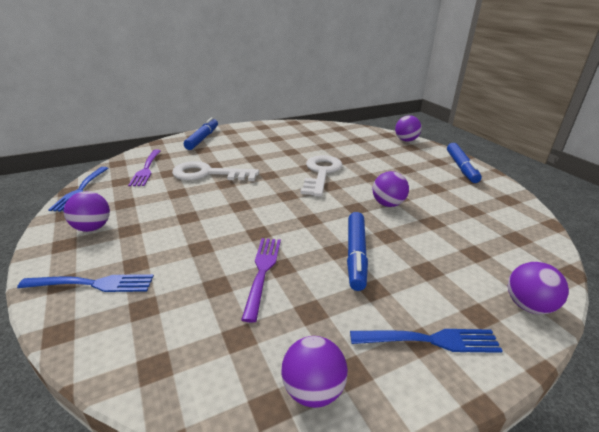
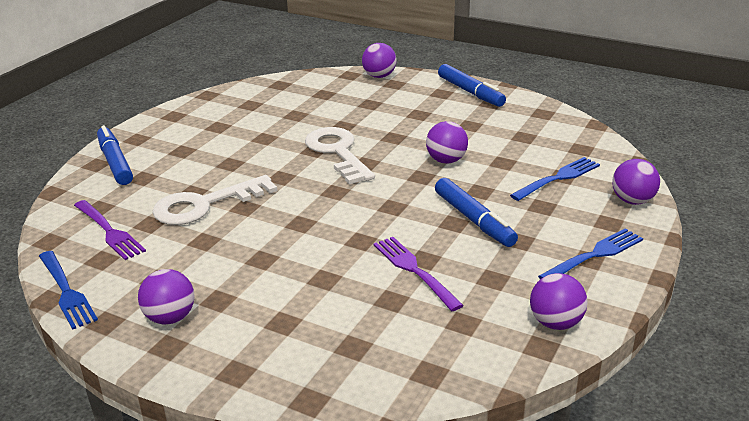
camera: 35 degrees left, 0 degrees up
blue fork [17,274,154,292] -> blue fork moved to [510,157,600,201]

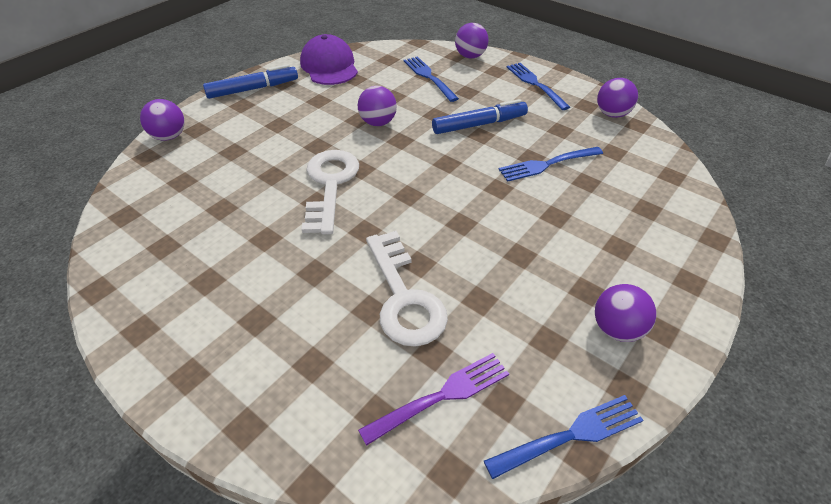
camera: 80 degrees left, 15 degrees up
blue marker [97,125,133,185] -> none
white key [305,127,375,184] -> white key turned 105 degrees clockwise [301,150,359,235]
purple fork [374,237,464,311] -> blue fork [499,147,603,182]
none -> purple cap [300,34,358,85]

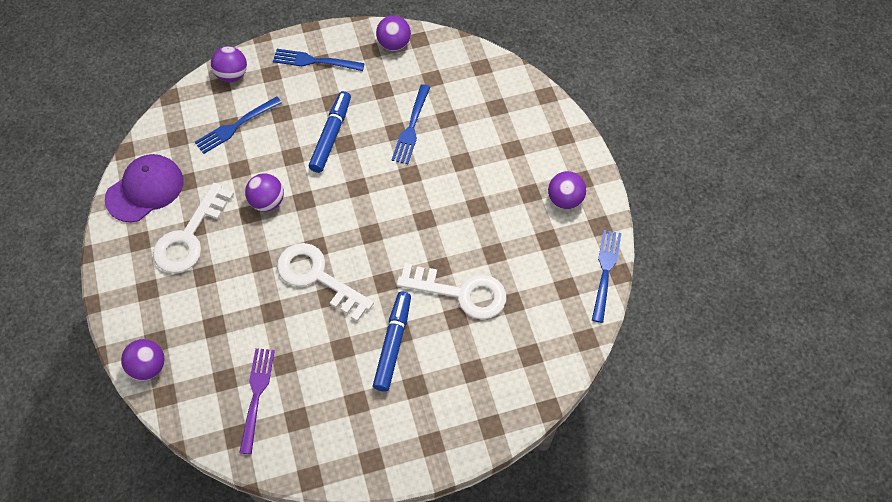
camera: 55 degrees left, 15 degrees up
blue marker [203,64,298,99] -> blue marker moved to [373,292,411,391]
purple cap [300,34,358,85] -> purple cap turned 120 degrees clockwise [105,154,183,222]
purple fork [358,353,509,446] -> purple fork moved to [239,348,275,454]
blue fork [404,56,459,102] -> blue fork turned 45 degrees counterclockwise [195,96,282,154]
none -> white key [153,183,234,273]

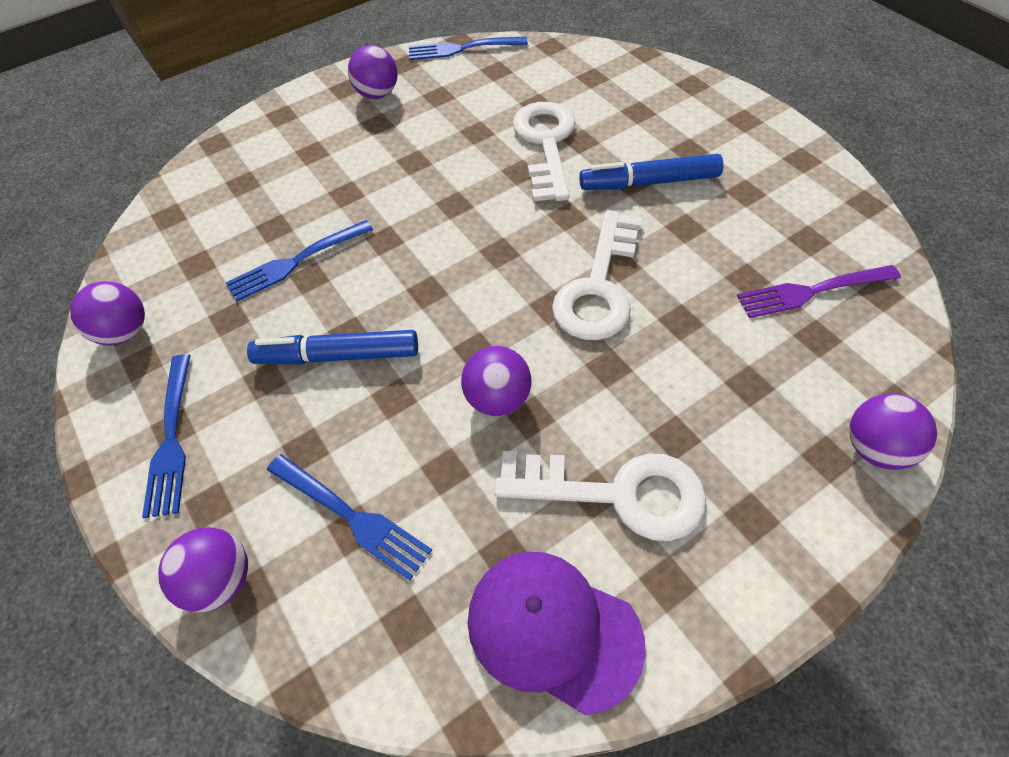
camera: 105 degrees left, 5 degrees down
blue fork [391,84,430,164] -> blue fork turned 150 degrees clockwise [225,220,373,302]

